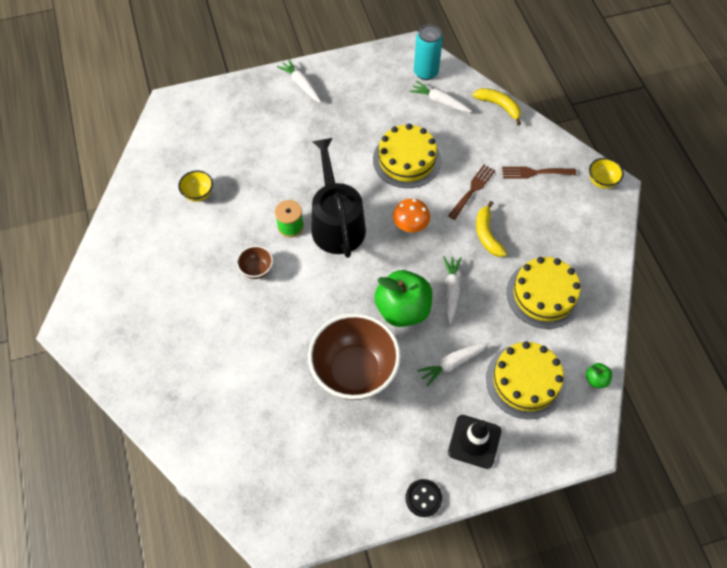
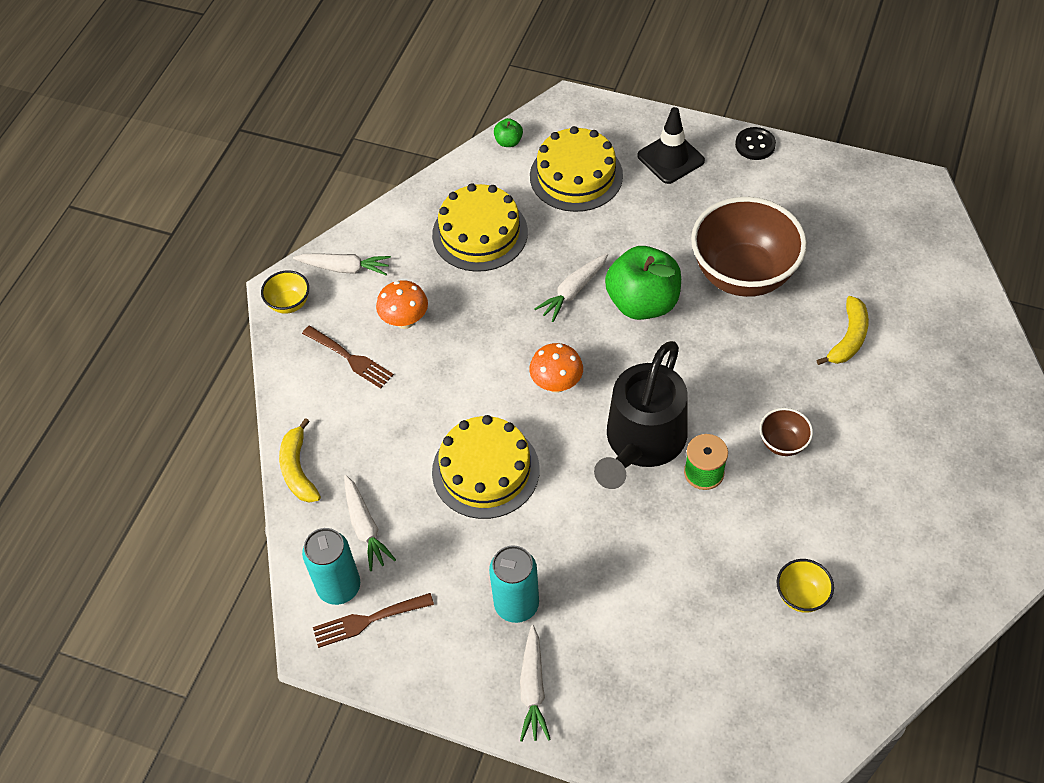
camera: 140 degrees left, 5 degrees down
white carrot [417,342,490,387] -> white carrot moved to [293,253,391,275]
brown fork [448,165,495,220] -> brown fork moved to [313,593,434,648]
yellow banana [476,201,507,257] -> yellow banana moved to [816,296,869,365]
none -> orange mushroom [376,280,428,329]
none -> turquoise can [489,545,539,623]

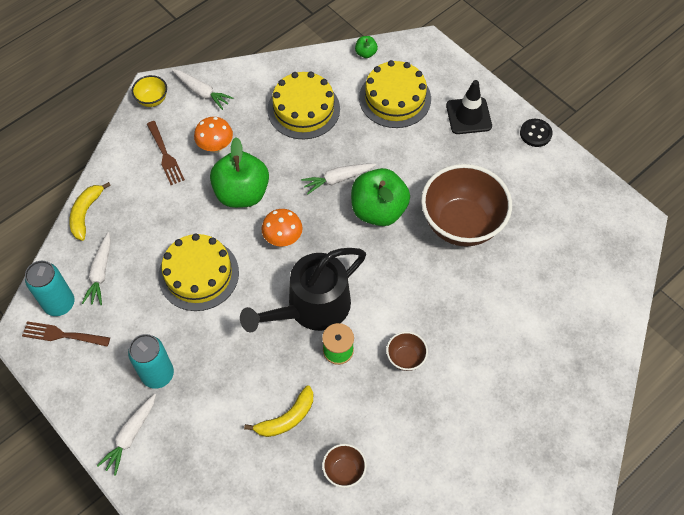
camera: 25 degrees right, 5 degrees up
yellow bowl [777,559,834,613] -> brown bowl [322,444,367,488]
yellow banana [816,296,869,365] -> yellow banana moved to [244,385,313,437]
none -> green apple [210,137,269,208]

